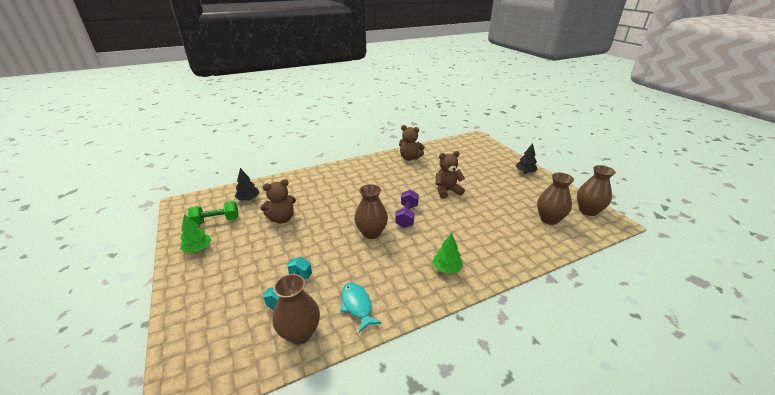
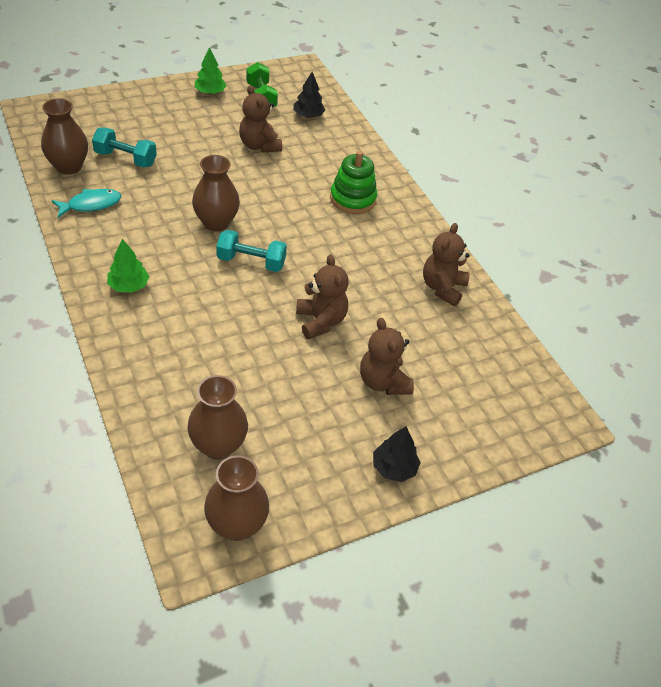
camera: 85 degrees right, 15 degrees up
purple dumbbell [395,190,419,228] -> turquoise dumbbell [216,230,287,272]
none -> green stacking toy [330,151,377,214]
none -> brown teddy bear [360,318,414,395]

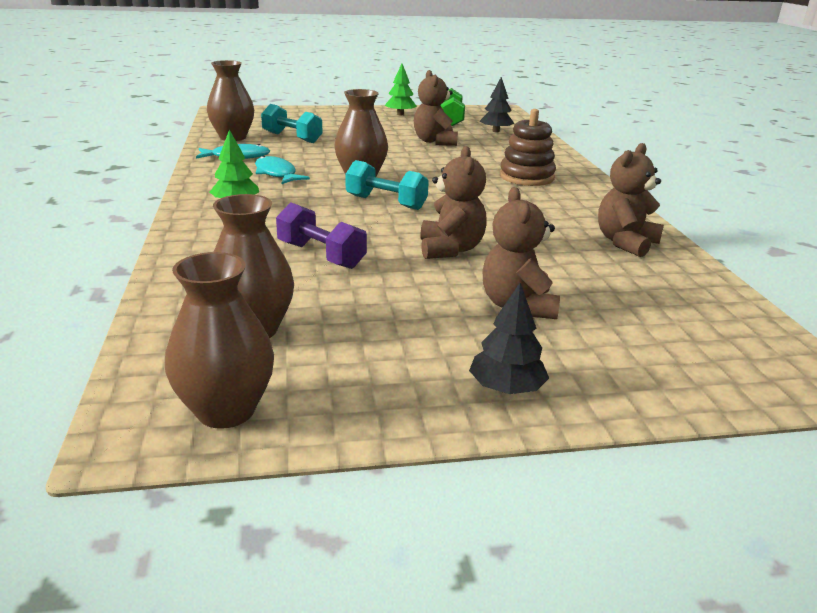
camera: 20 degrees right, 20 degrees down
green stacking toy [330,151,377,214] -> brown stacking toy [500,109,556,186]
none -> turquoise fish [255,156,310,184]
none -> purple dumbbell [276,202,367,269]

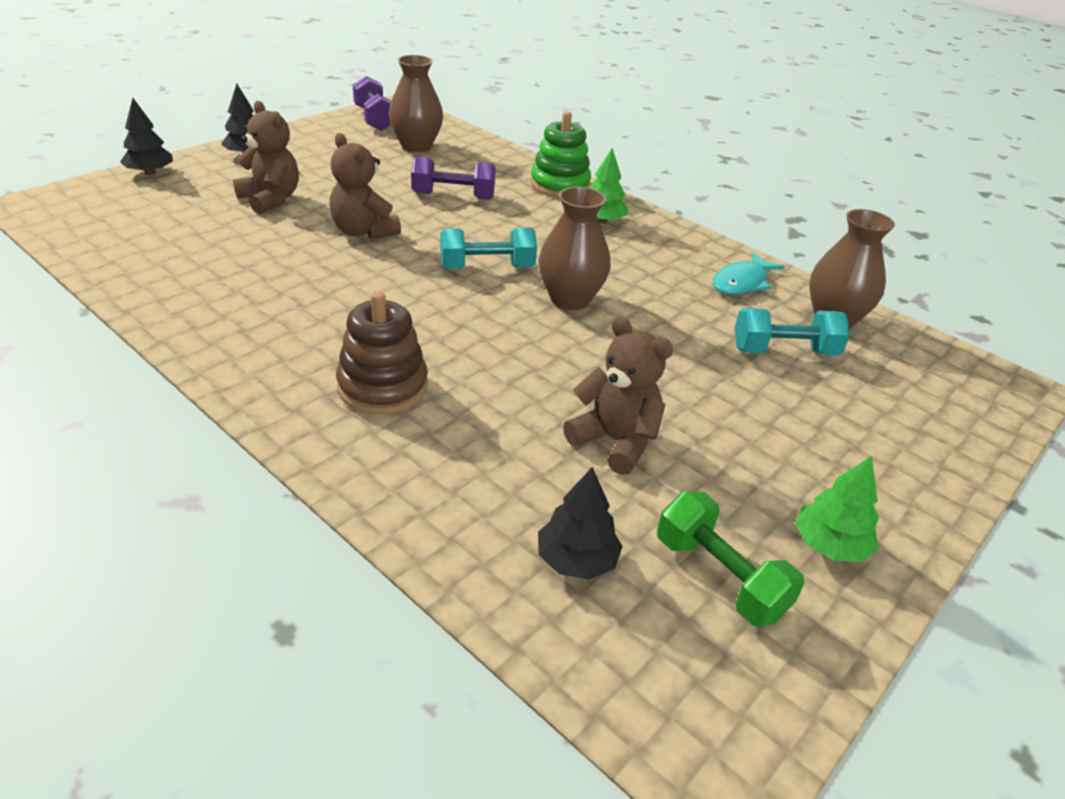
camera: 140 degrees right, 10 degrees up
brown vase [165,252,274,429] -> purple dumbbell [353,76,391,131]
turquoise fish [255,156,310,184] -> none
brown teddy bear [598,143,664,257] -> none
none -> black tree [120,98,173,175]
none -> green stacking toy [531,111,591,198]

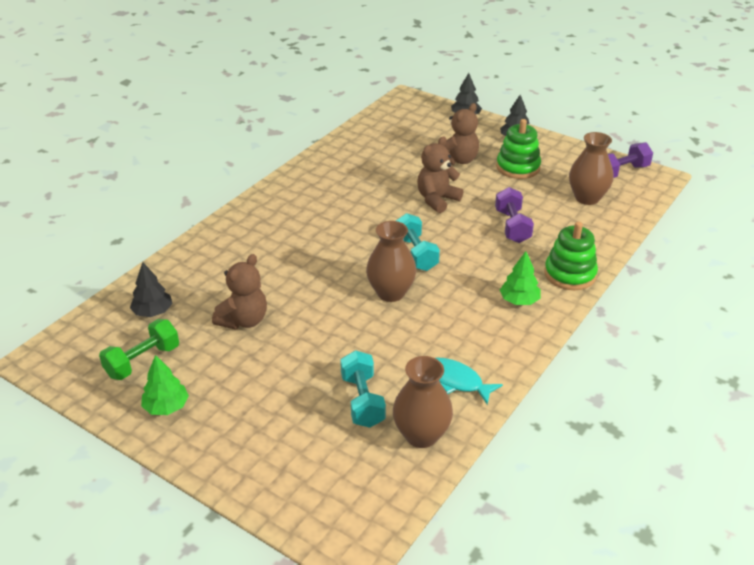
camera: 85 degrees right, 0 degrees up
brown stacking toy [336,291,428,415] -> none
none -> green stacking toy [496,119,541,179]

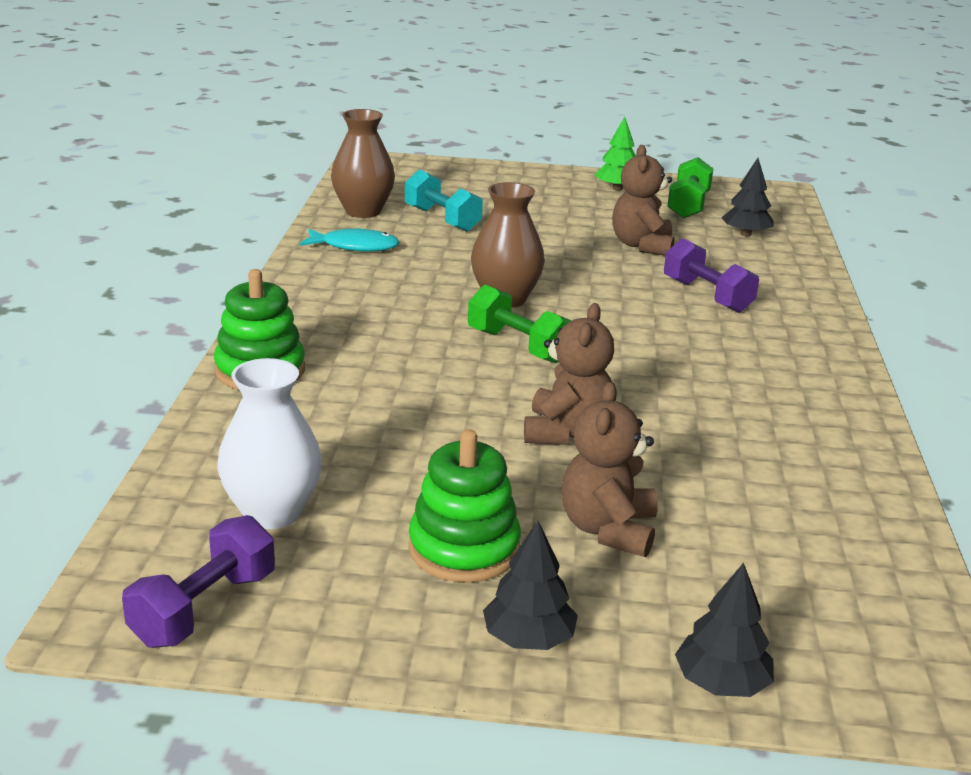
camera: 150 degrees right, 10 degrees down
turquoise dumbbell [396,213,440,271] -> green dumbbell [468,285,572,363]
purple dumbbell [495,187,534,243] -> purple dumbbell moved to [664,238,759,313]
green tree [500,251,541,305] -> none
brown vase [569,132,614,205] -> white vase [217,358,322,529]

